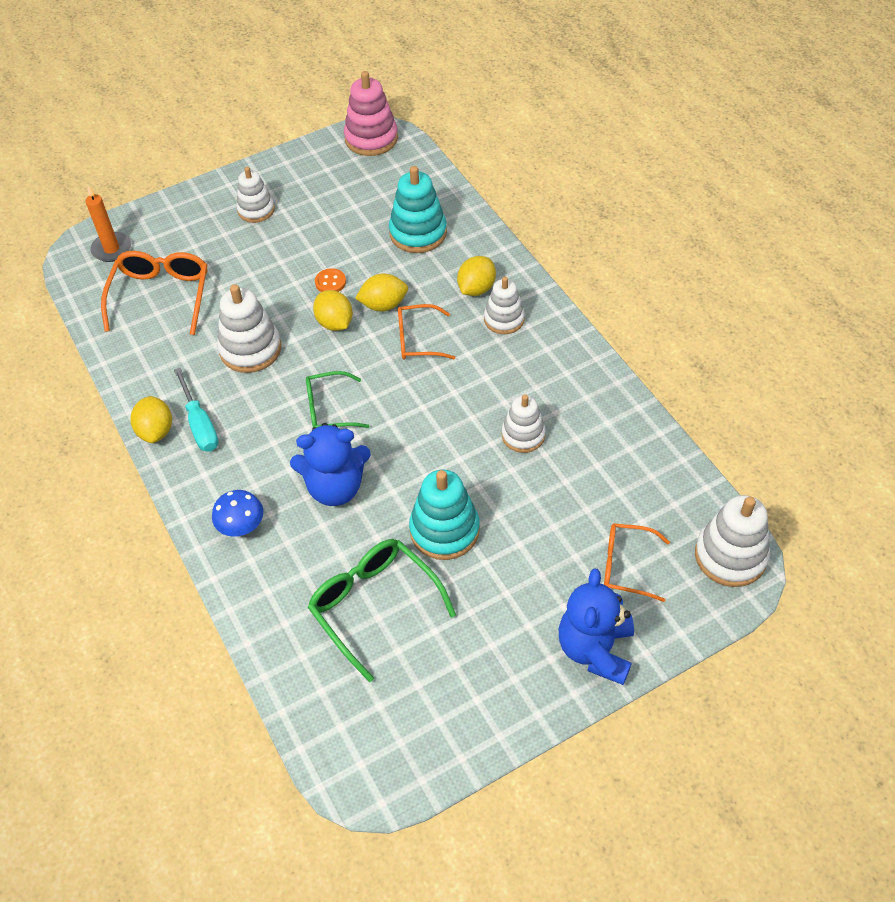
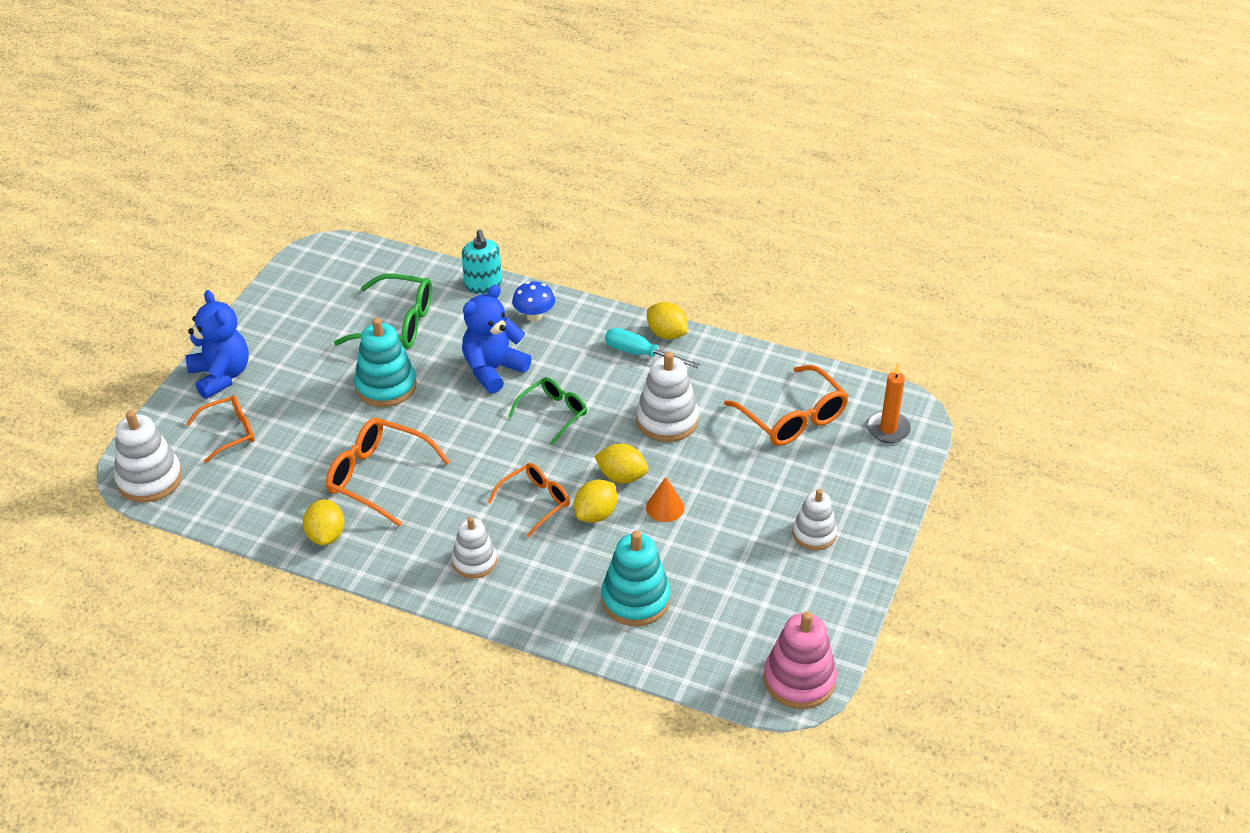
camera: 140 degrees right, 10 degrees down
orange button [315,268,346,292] -> orange cone [646,477,684,522]
yellow lemon [457,256,496,296] -> yellow lemon moved to [303,499,345,545]
white stacking toy [502,394,546,453] -> orange glasses [326,418,450,527]
none -> turquoise soap dispenser [462,229,502,294]

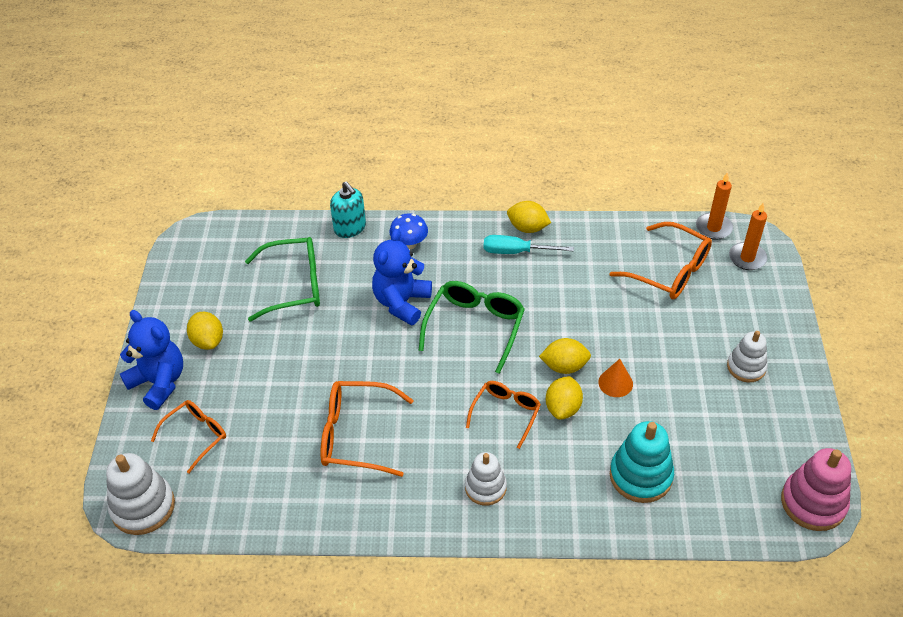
camera: 20 degrees left, 5 degrees up
yellow lemon [303,499,345,545] -> yellow lemon moved to [187,312,223,350]
turquoise stacking toy [354,318,416,407] -> none
green glasses [508,377,587,445] -> green glasses [419,281,525,374], size x1.55
white stacking toy [636,352,699,442] -> none
none -> orange candle [696,172,733,240]

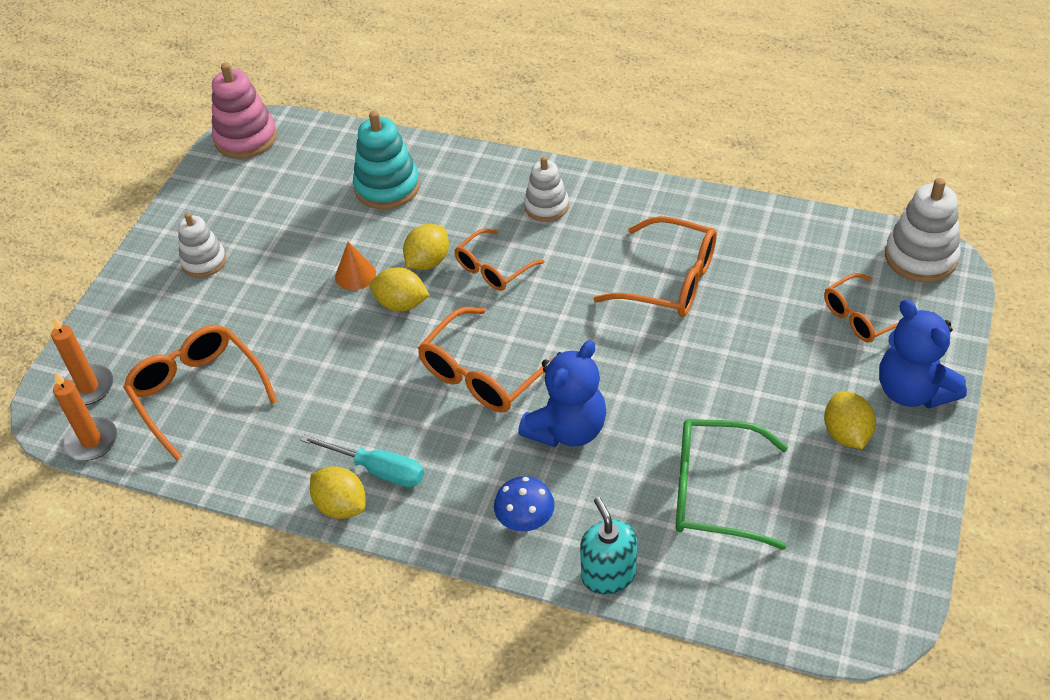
camera: 160 degrees left, 0 degrees up
green glasses [419,281,525,374] -> orange glasses [417,307,553,413]

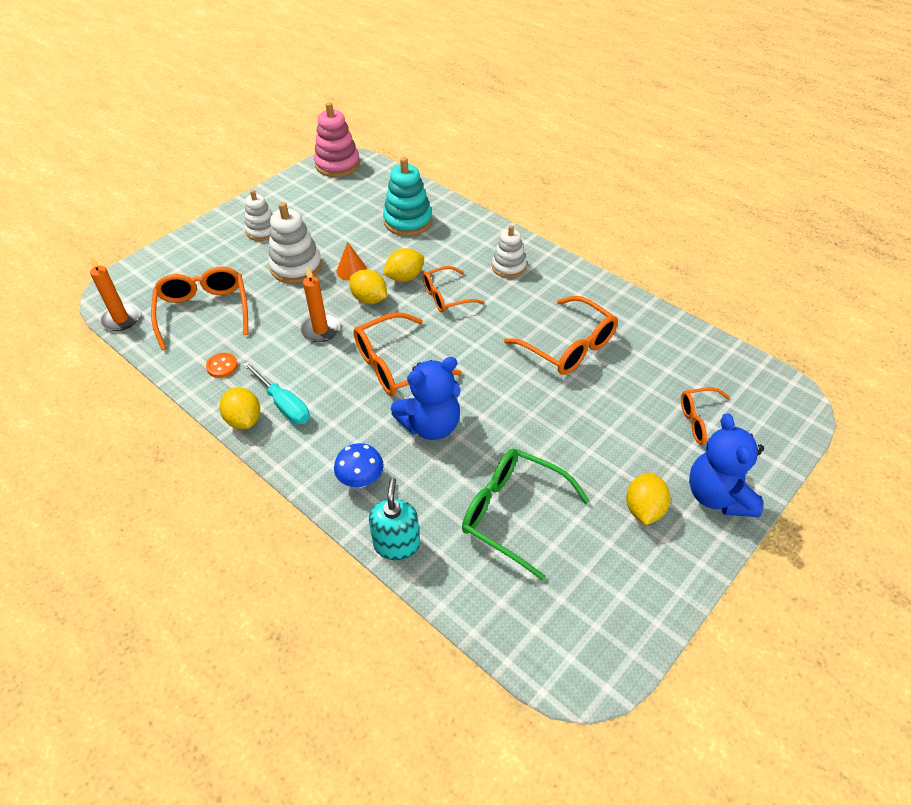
camera: 20 degrees right, 0 degrees up
orange candle [51,316,113,405] -> orange candle moved to [300,267,340,342]
white stacking toy [885,178,961,283] -> white stacking toy moved to [268,202,322,284]
none -> orange button [206,353,238,378]

